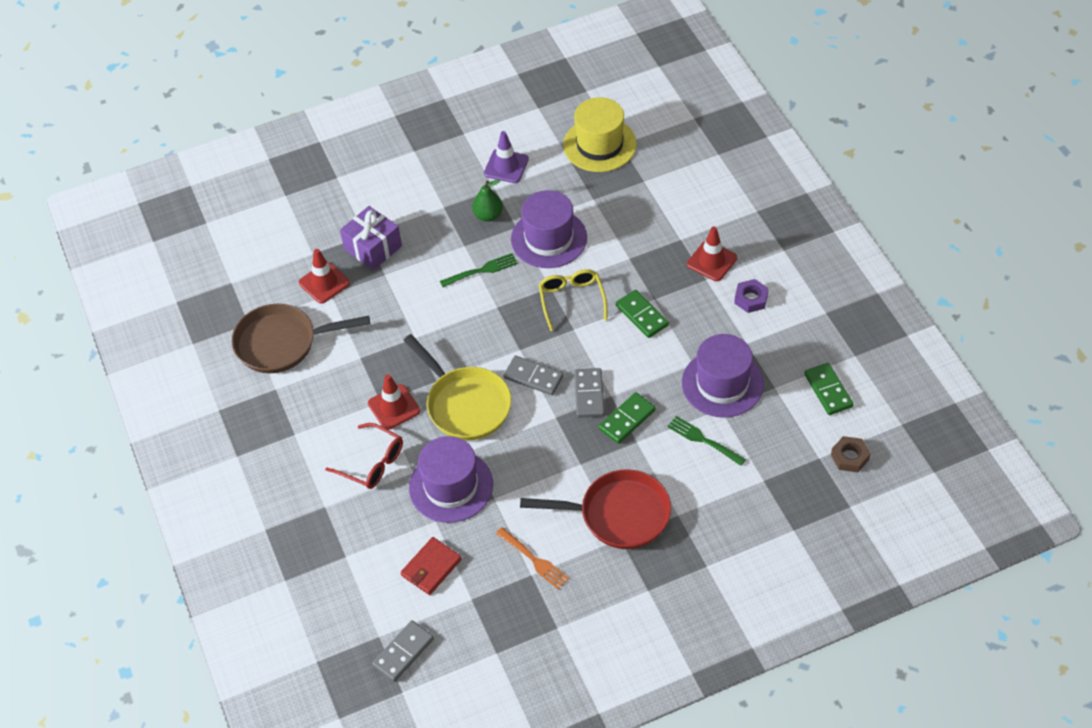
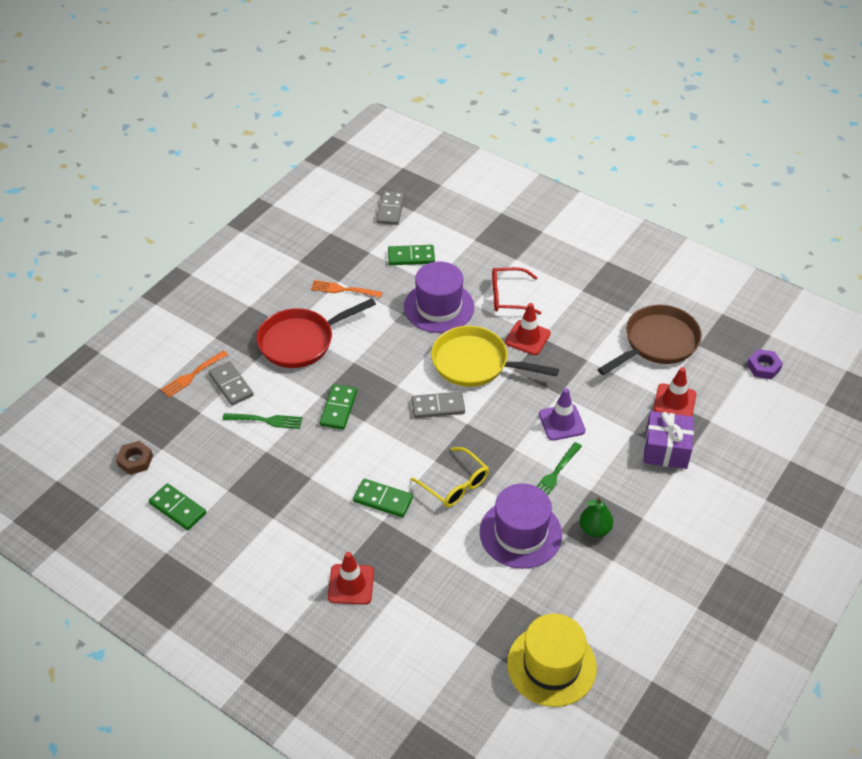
camera: 145 degrees right, 5 degrees down
red wallet [400,537,462,595] -> green domino [388,245,435,265]
purple traffic cone [484,131,529,183] -> purple traffic cone moved to [539,388,585,441]
grey domino [574,368,605,418] -> grey domino moved to [209,361,254,406]
purple hat [682,334,764,417] -> none
purple nut [734,279,769,313] -> purple nut moved to [747,349,783,379]
none -> orange fork [161,350,228,398]

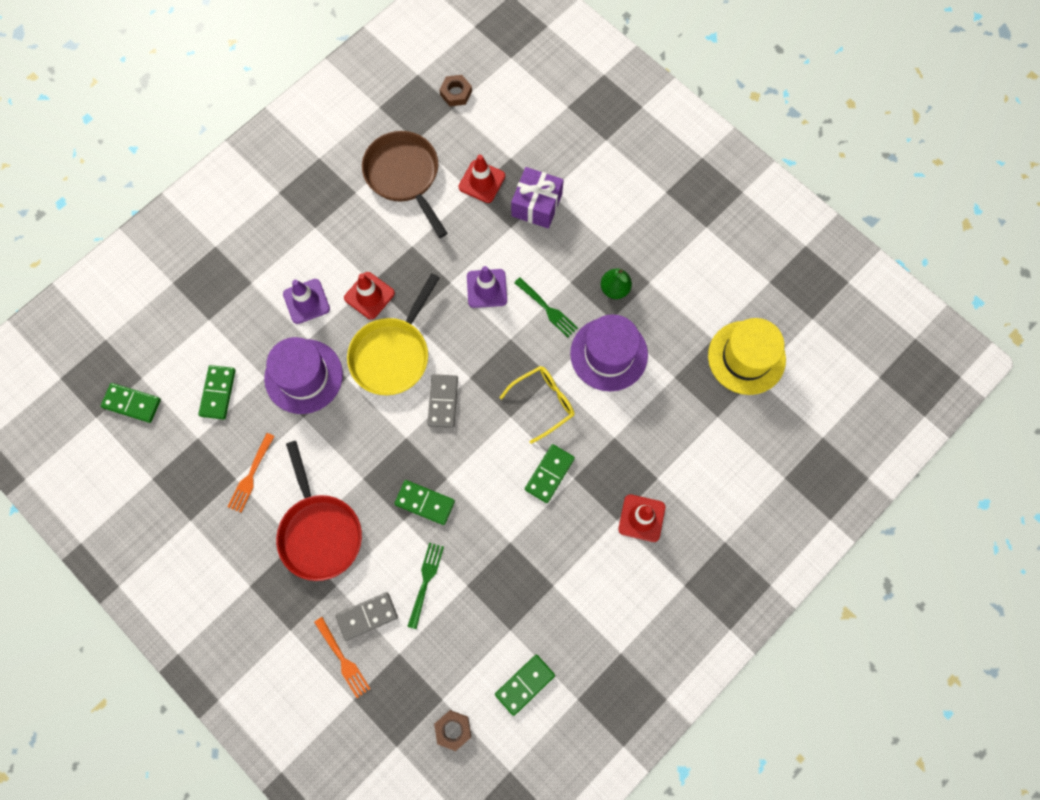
camera: 80 degrees left, 25 degrees up
grey domino [376,191,405,225] -> green domino [101,383,161,423]
red glasses [492,267,541,314] -> purple traffic cone [283,279,330,324]
purple nut [747,349,783,379] -> brown nut [439,75,472,106]

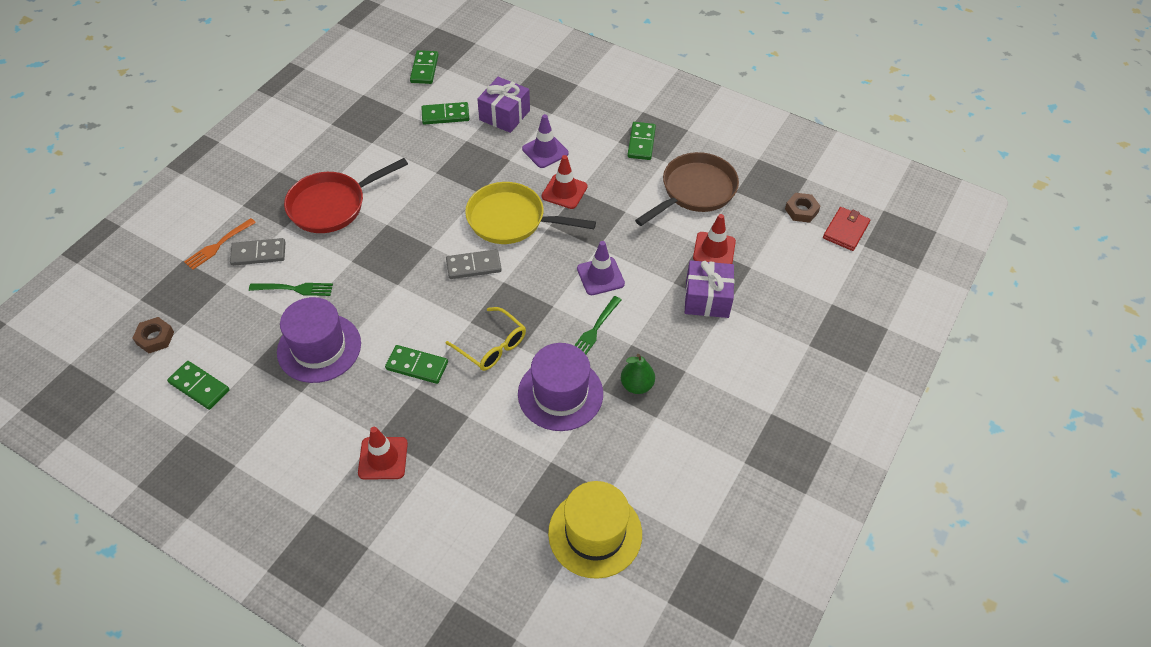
camera: 75 degrees right, 20 degrees down
orange fork [228,433,275,513] -> none
purple hat [264,337,343,414] -> purple hat moved to [277,297,361,383]
grey domino [335,592,398,641] -> grey domino turned 60 degrees counterclockwise [230,238,285,266]
green domino [394,480,455,525] -> green domino moved to [627,122,656,160]
none -> purple gift [477,77,530,133]
none -> red wallet [823,207,870,251]

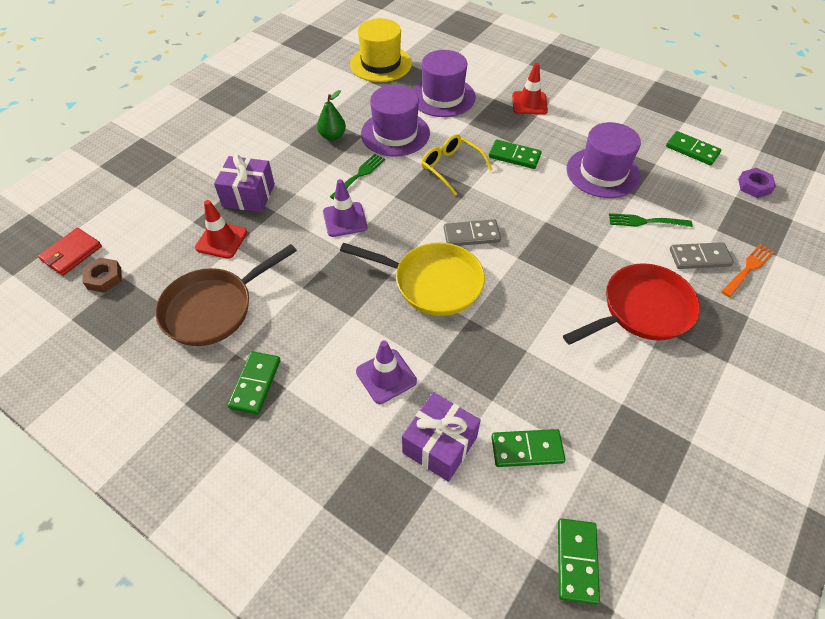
camera: 175 degrees left, 0 degrees up
brown nut [133,317,174,353] -> purple nut [738,168,776,198]
red traffic cone [542,155,588,209] -> none
none -> purple hat [412,50,476,117]

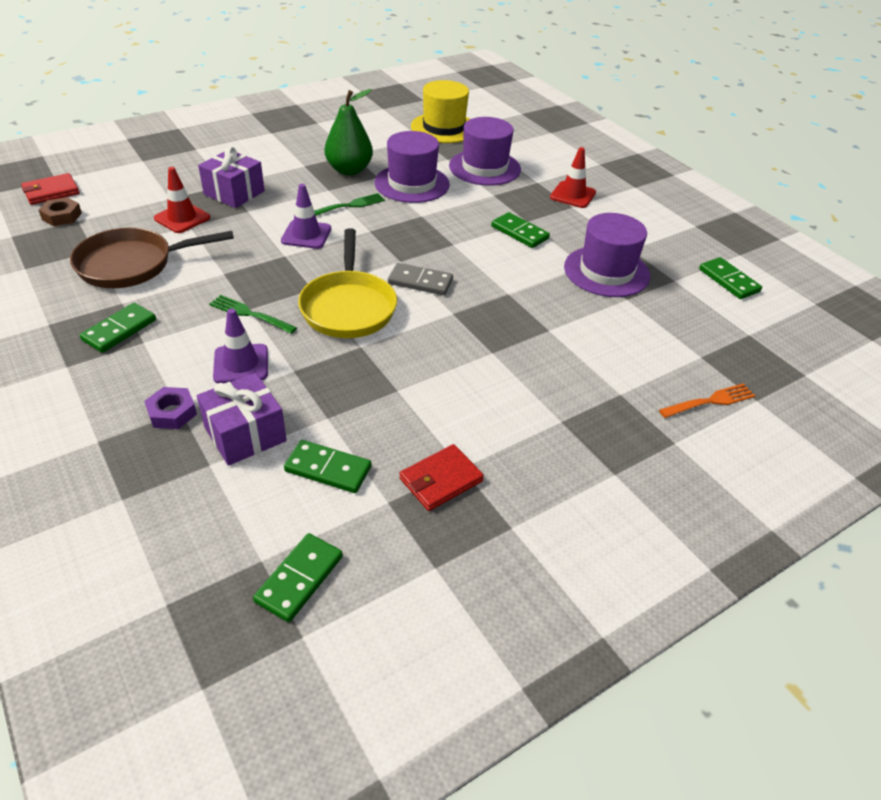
camera: 20 degrees right, 10 degrees down
green pear [317,90,346,141] -> green pear [325,89,373,175], size x1.59
yellow pan [340,242,485,316] -> yellow pan turned 45 degrees clockwise [298,228,397,338]
yellow glasses [421,134,493,195] -> none
red pan [563,263,700,345] -> none
green fork [609,213,693,227] -> green fork moved to [209,295,297,334]
grey domino [670,242,734,269] -> none
purple nut [738,168,776,198] -> purple nut moved to [144,387,197,429]
none -> red wallet [400,444,484,511]

